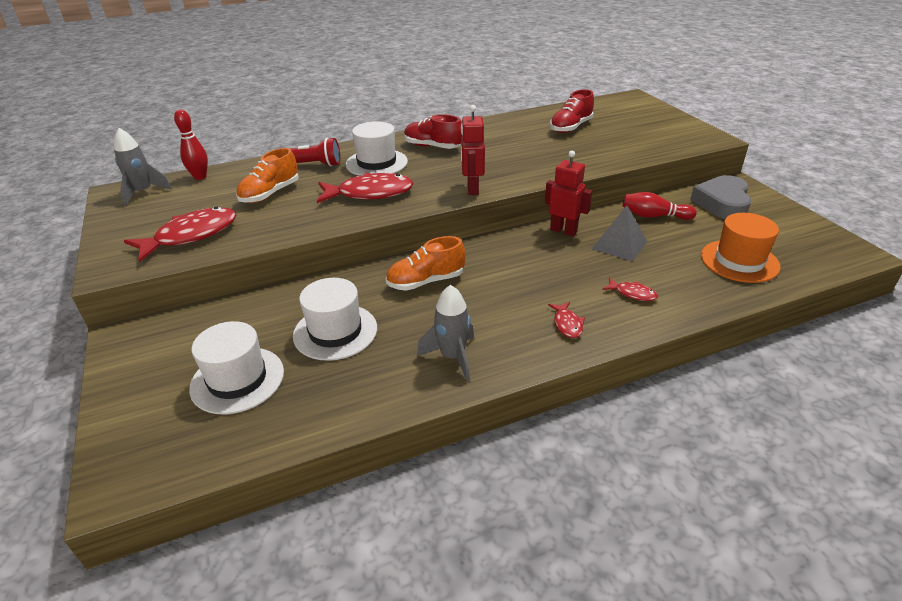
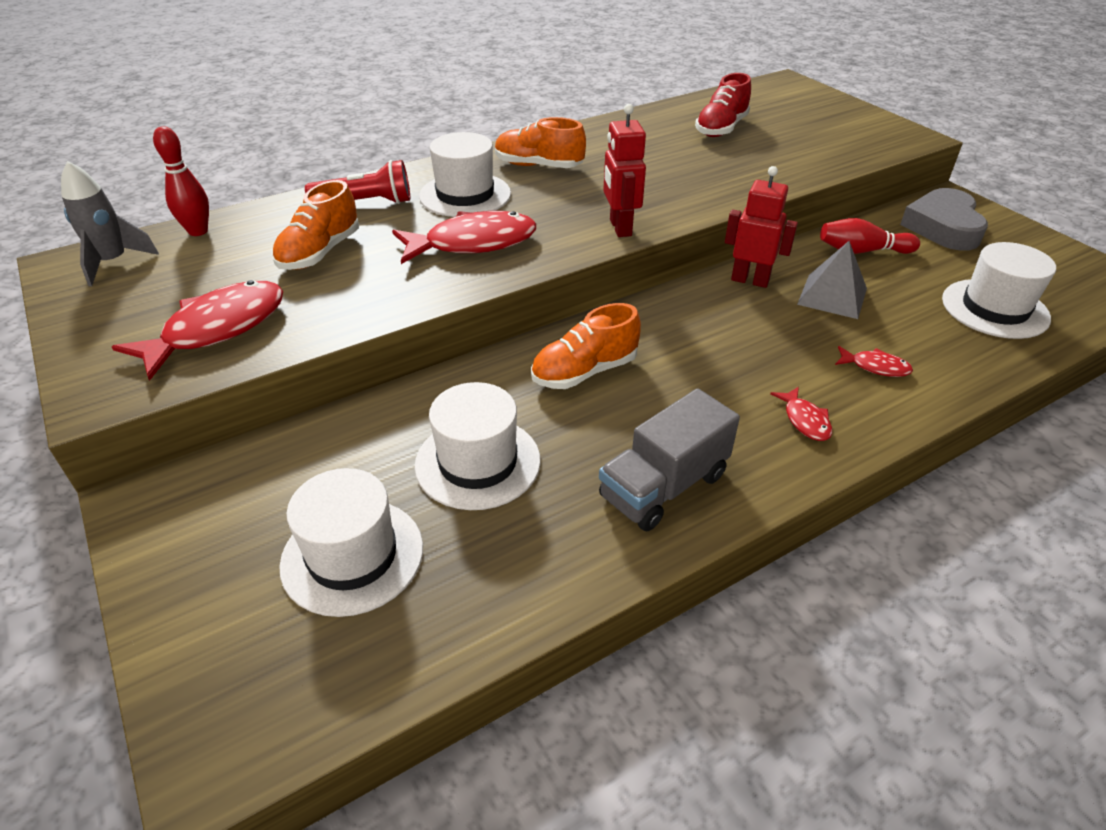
camera: 10 degrees left, 5 degrees up
red shoe [404,114,463,149] -> orange shoe [495,117,586,168]
grey rocket [417,285,474,381] -> grey truck [599,388,740,531]
orange hat [701,213,780,283] -> white hat [942,242,1056,339]

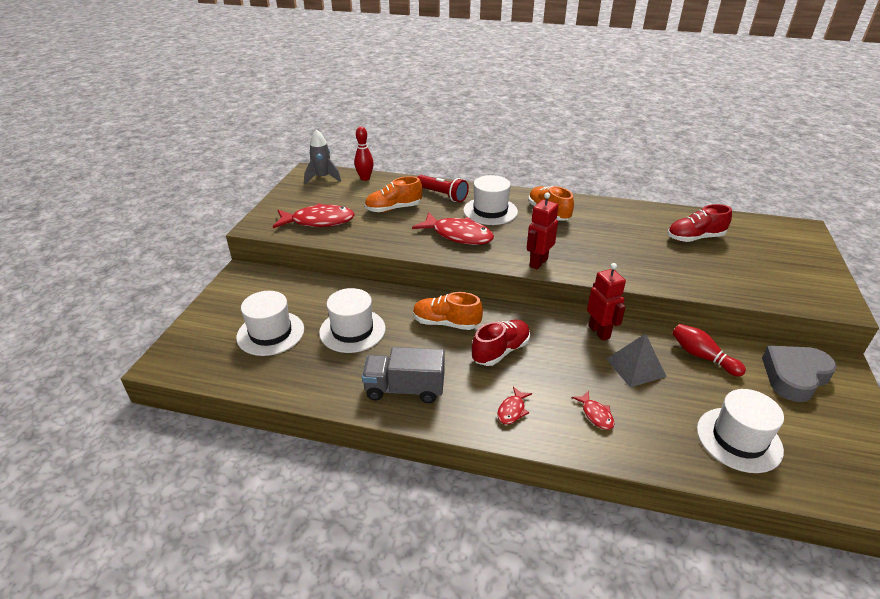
camera: 45 degrees right, 5 degrees down
none -> red shoe [472,320,530,366]

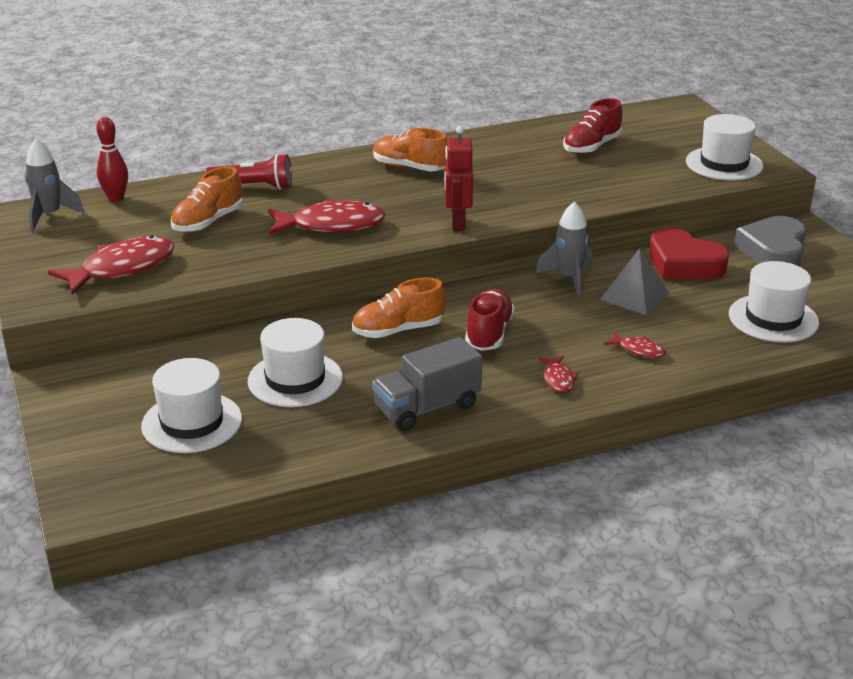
camera: 35 degrees left, 5 degrees down
white hat [463,175,518,225] -> white hat moved to [686,114,763,180]
red robot [587,263,626,341] -> grey rocket [536,201,594,296]
red bowling pin [672,324,746,377] -> red heart [649,228,729,279]

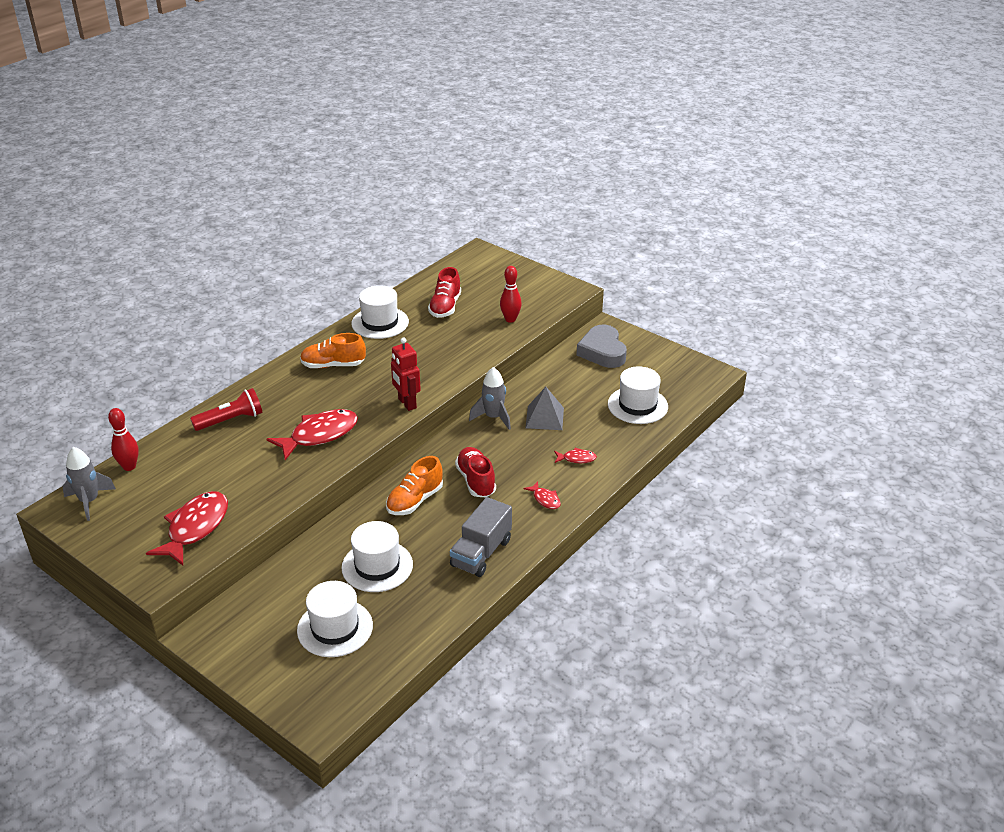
camera: 30 degrees left, 5 degrees up
orange shoe [171,167,243,232] -> none
red heart [649,228,729,279] -> none
white hat [686,114,763,180] -> white hat moved to [351,285,409,339]
none -> red bowling pin [500,266,522,323]

